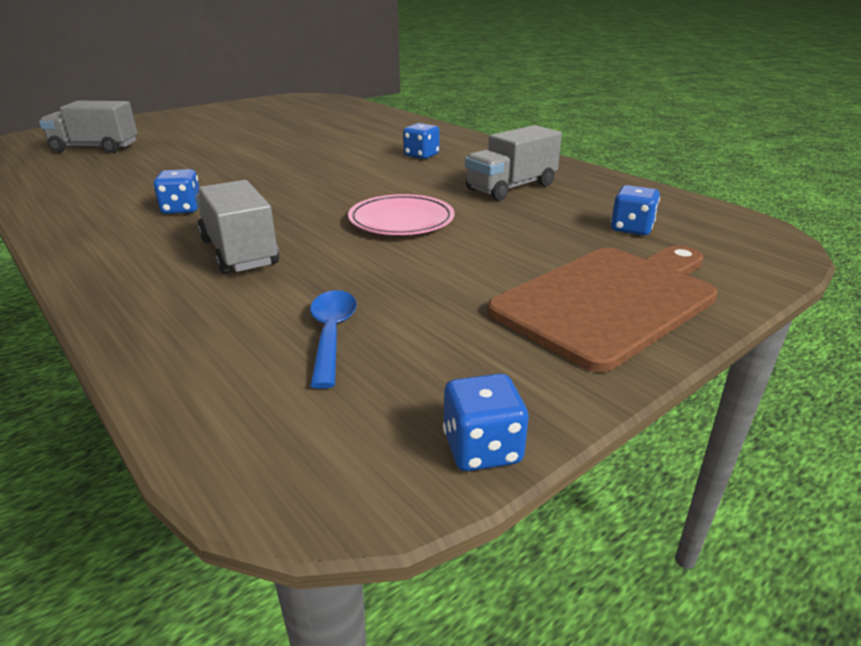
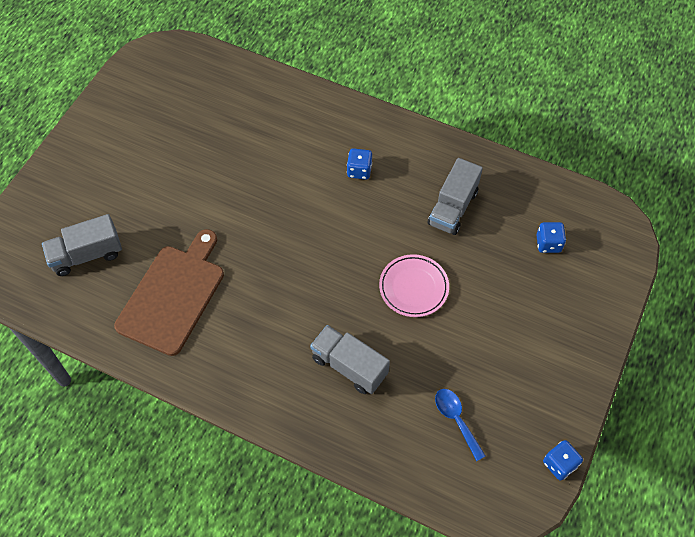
camera: 25 degrees left, 30 degrees up
blue dice [153,169,199,214] -> none
brown cutting board [488,246,718,372] -> brown cutting board moved to [114,229,224,356]

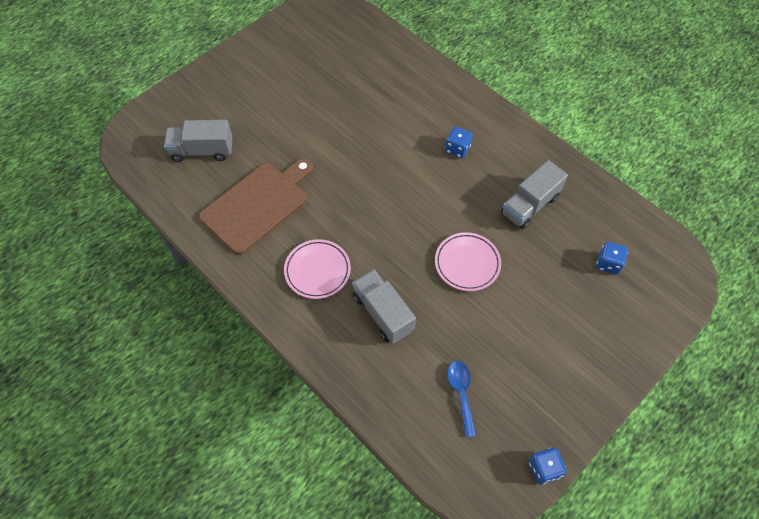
camera: 20 degrees right, 0 degrees up
none -> pink plate [284,239,351,299]

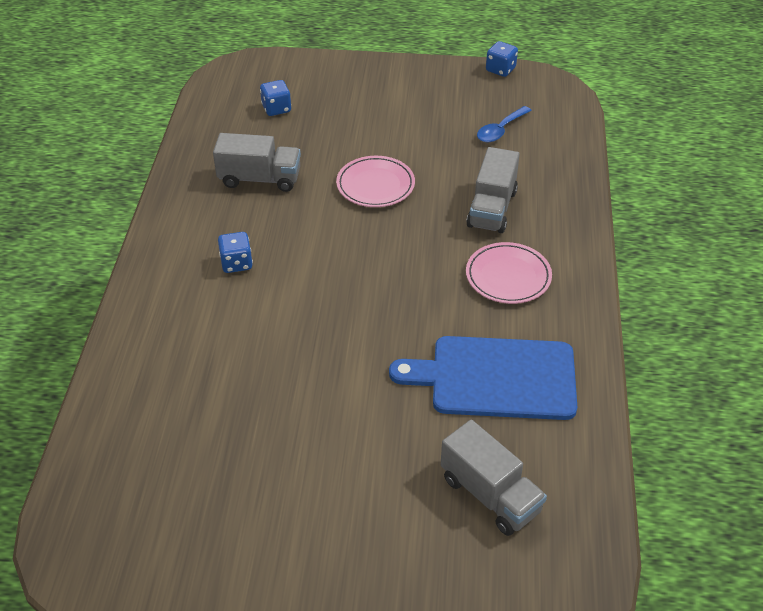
camera: 130 degrees left, 15 degrees down
brown cutting board [199,158,313,255] -> blue cutting board [389,336,577,420]

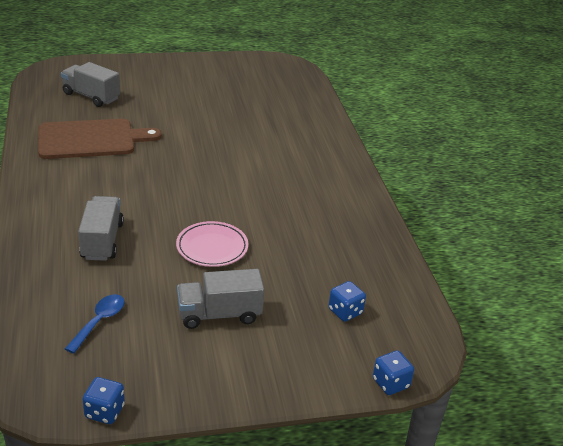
camera: 160 degrees right, 10 degrees down
grey truck [213,133,301,192] -> grey truck moved to [177,269,264,329]
blue dice [218,232,253,273] -> blue dice moved to [373,350,414,395]
blue cutting board [389,336,577,420] -> brown cutting board [38,119,162,159]
pink plate [466,242,552,304] -> none

